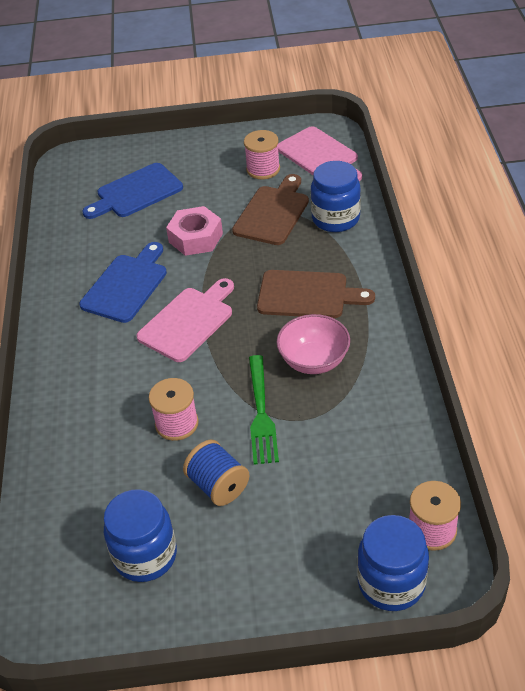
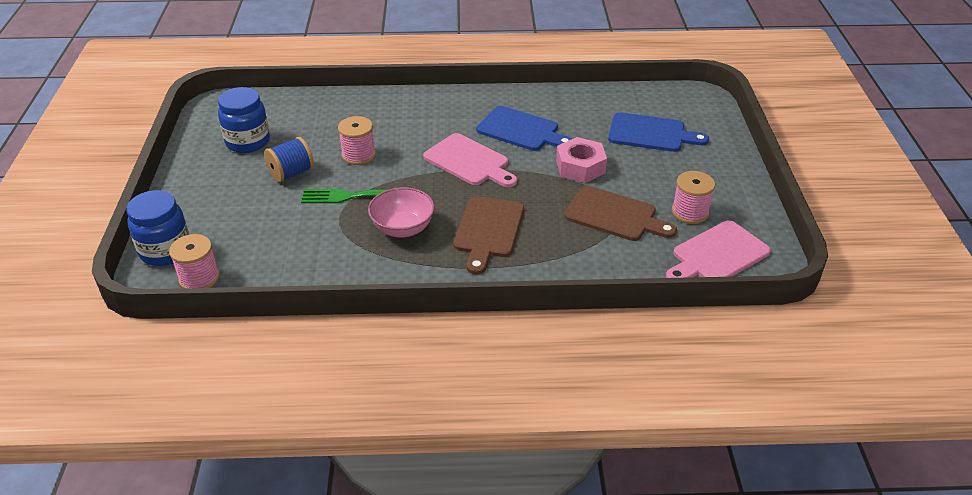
camera: 90 degrees right, 5 degrees down
blue cutting board [82,163,183,219] -> blue cutting board turned 135 degrees clockwise [608,112,709,152]
blue jar [311,161,361,232] -> none

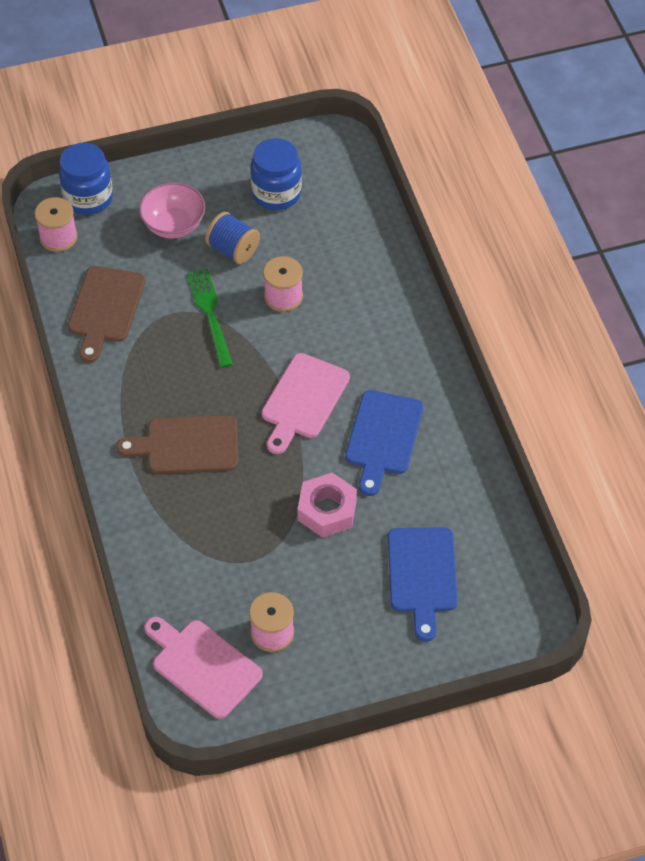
camera: 75 degrees right, 15 degrees up
pink bowl [368,187,435,237] -> pink bowl moved to [139,182,205,239]
brown cutting board [564,186,677,241] -> brown cutting board moved to [68,266,145,363]

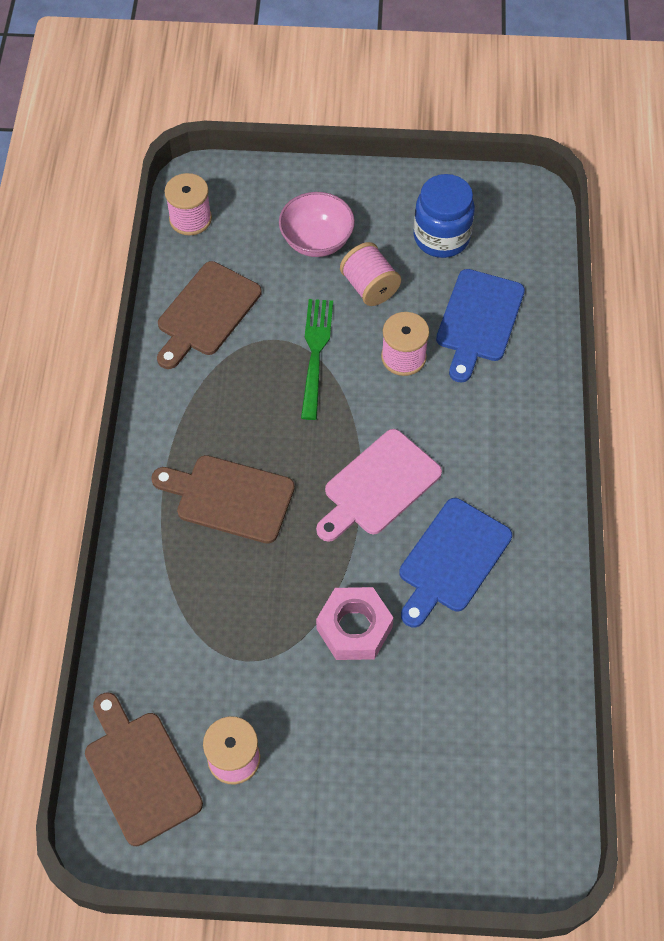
camera: 20 degrees right, 5 degrees up
blue jar [59,143,113,215] -> none
pink cutting board [144,617,263,719] -> brown cutting board [85,692,203,846]
blue spool [205,212,260,264] -> pink spool [340,242,401,306]
blue cutting board [388,527,458,642] -> blue cutting board moved to [436,269,525,382]

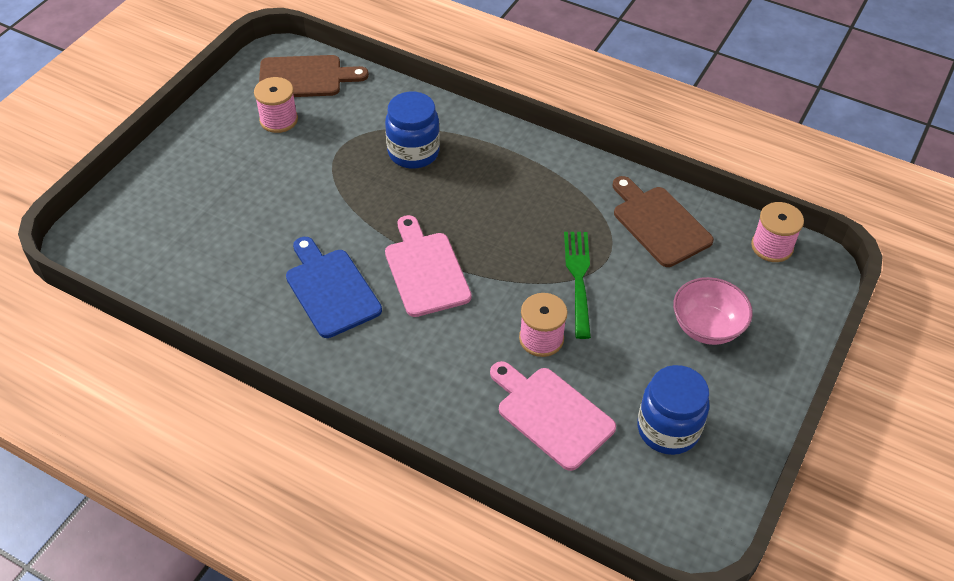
camera: 115 degrees right, 10 degrees down
brown cutting board [151,455,295,544] -> none
green fork [301,299,333,420] -> green fork turned 120 degrees counterclockwise [564,232,591,339]
pink nut [316,587,393,660] -> none
pink spool [340,242,401,306] -> none
blue cutting board [436,269,525,382] -> pink cutting board [490,361,616,471]
none -> blue jar [385,92,440,168]

